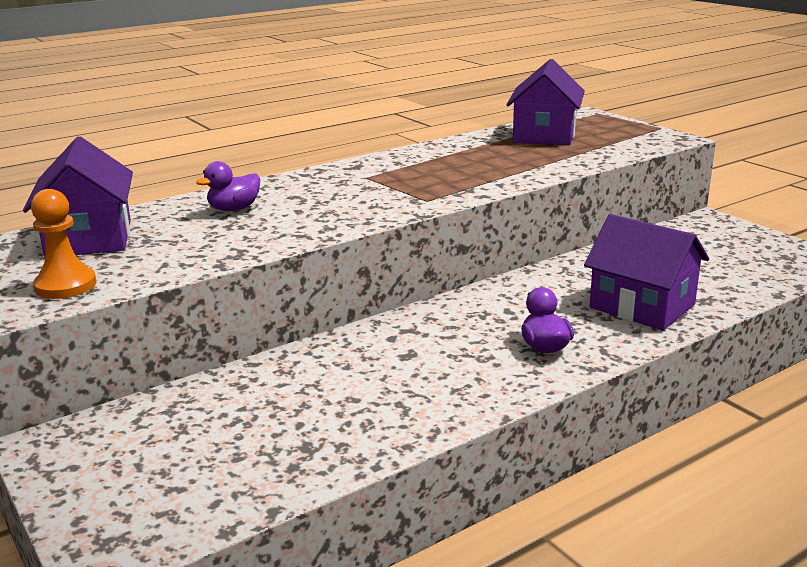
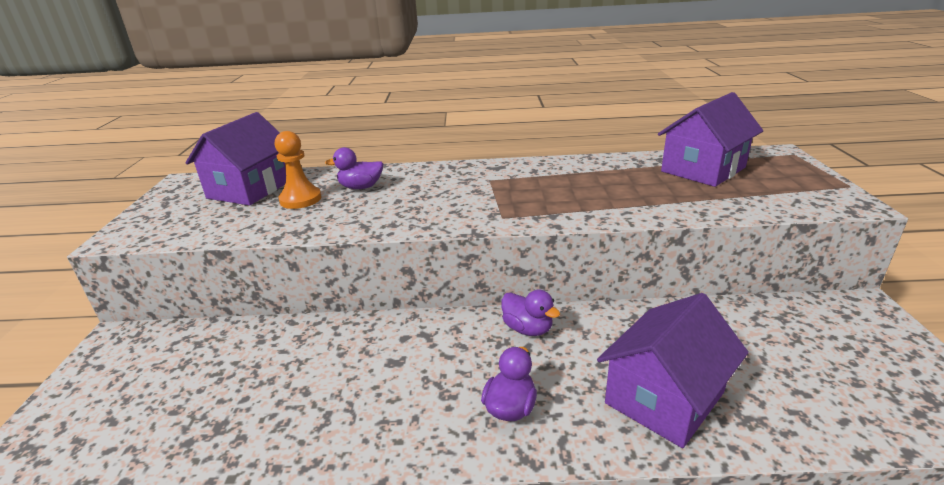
camera: 35 degrees right, 5 degrees up
orange pawn [31,189,96,299] -> orange pawn moved to [275,131,322,209]
purple house [584,214,709,331] -> purple house turned 60 degrees clockwise [597,293,749,448]
none -> purple duck [501,289,560,336]

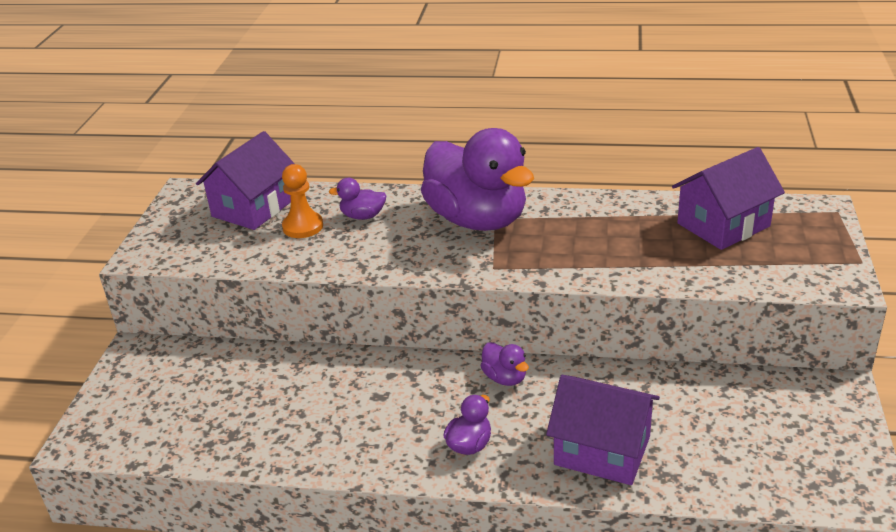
camera: 10 degrees right, 5 degrees up
purple house [597,293,749,448] -> purple house turned 60 degrees clockwise [546,375,660,485]
none -> purple duck [421,128,534,231]

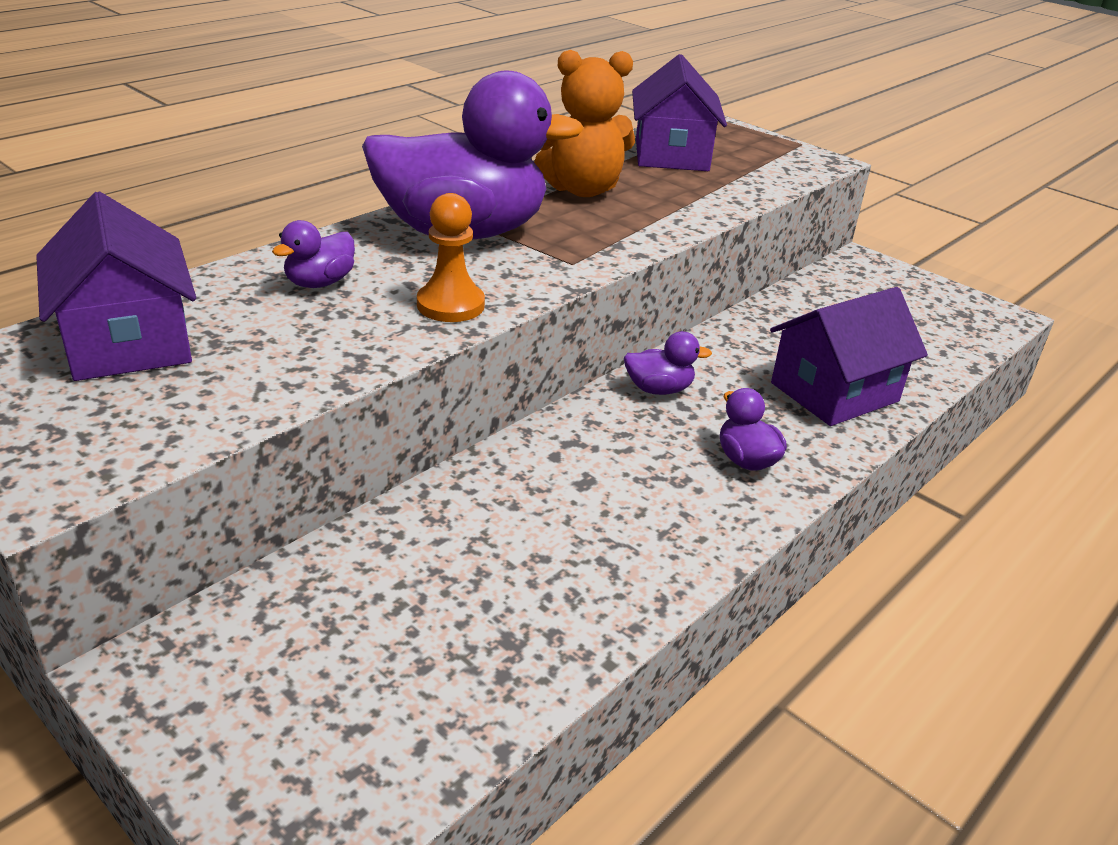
camera: 60 degrees left, 0 degrees up
orange pawn [282,164,323,238] -> orange pawn moved to [417,193,485,322]
none -> orange teddy bear [534,50,635,197]

